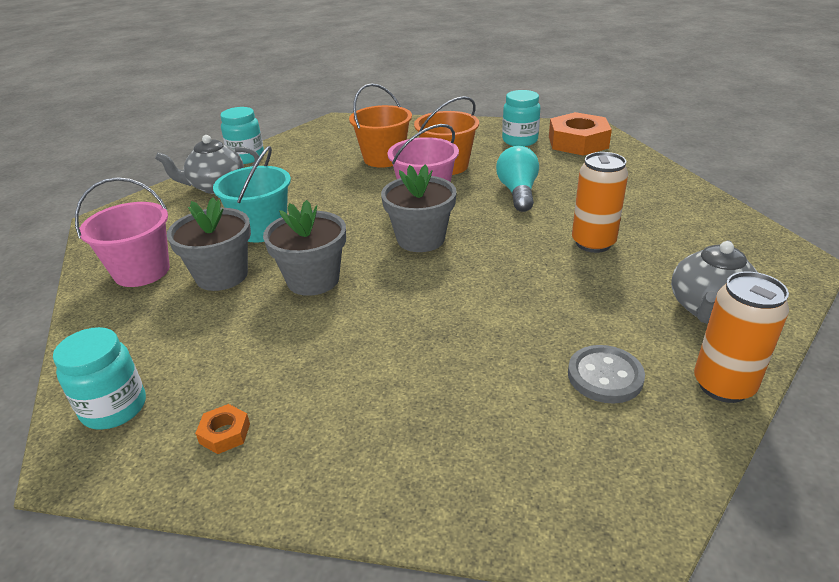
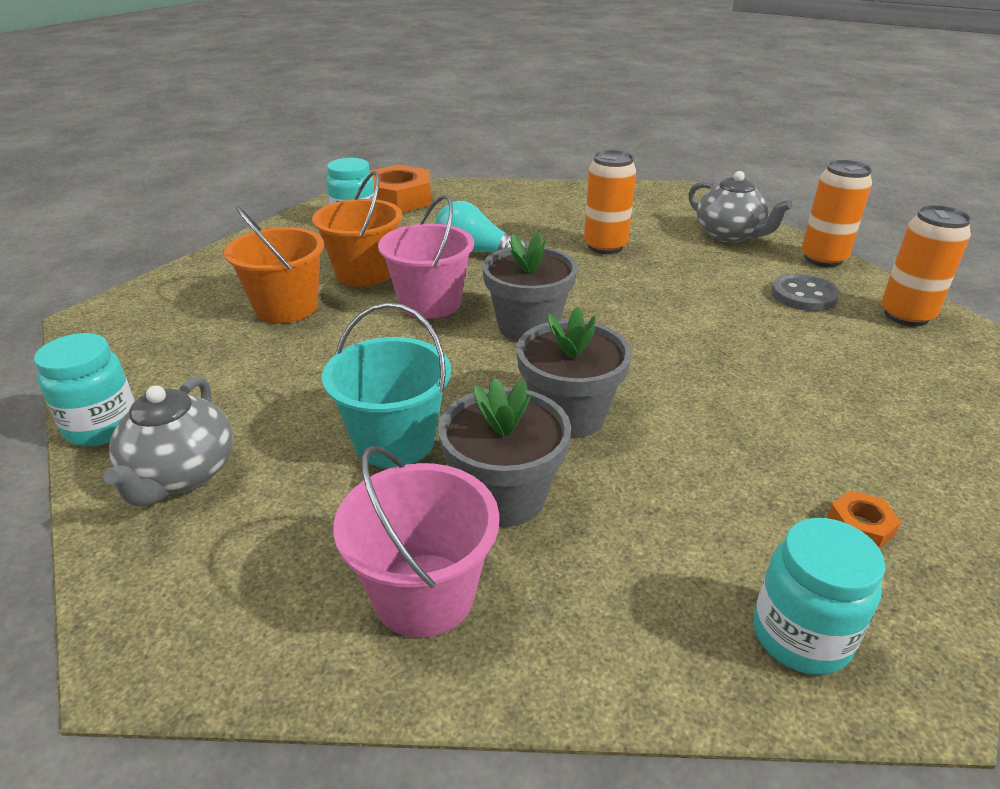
camera: 70 degrees left, 0 degrees up
none -> orange can [881,205,972,326]

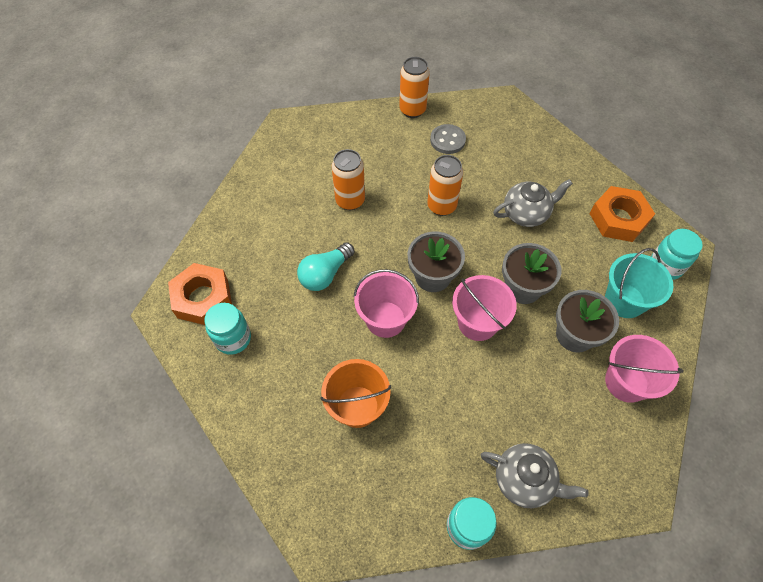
camera: 70 degrees left, 25 degrees up
orange bucket [312,171,402,287] -> none
turquoise bucket [322,303,451,468] -> turquoise bucket moved to [605,248,673,318]
grey teapot [688,171,793,243] -> grey teapot moved to [493,179,573,227]
orange nut [827,490,901,549] -> orange nut [590,186,655,242], size x2.30
orange can [881,205,972,326] -> orange can moved to [427,155,463,216]
none -> pink bucket [452,275,517,341]

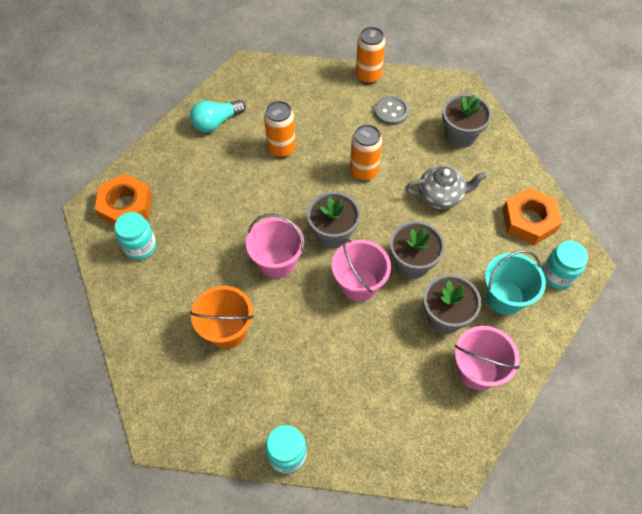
camera: 15 degrees right, 0 degrees up
turquoise light bulb [297,242,355,291] -> turquoise light bulb moved to [190,100,246,132]
grey teapot [481,443,589,508] -> none
none -> grey flower pot [442,94,492,148]

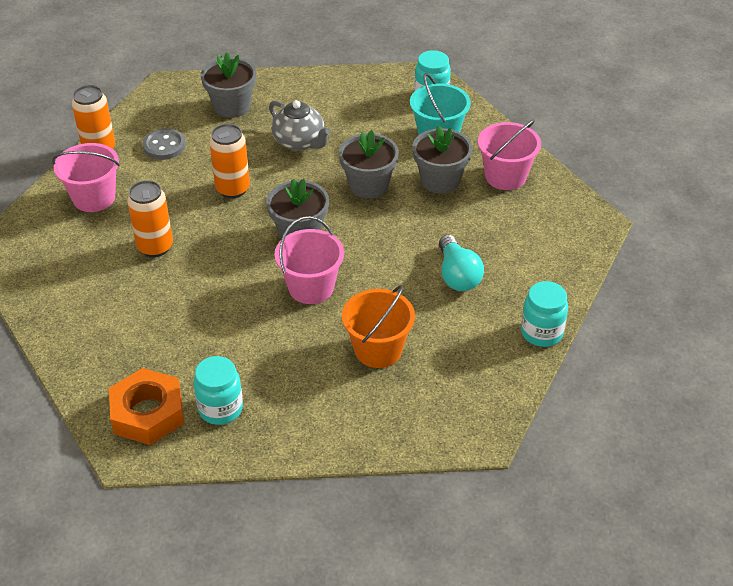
camera: 70 degrees left, 15 degrees down
turquoise light bulb [190,100,246,132] -> turquoise light bulb moved to [439,235,484,291]
pink bucket [332,239,391,301] -> pink bucket moved to [52,143,120,212]
grey teapot [405,165,487,209] -> grey teapot turned 120 degrees clockwise [269,100,331,151]
orange nut [502,187,562,245] -> none

